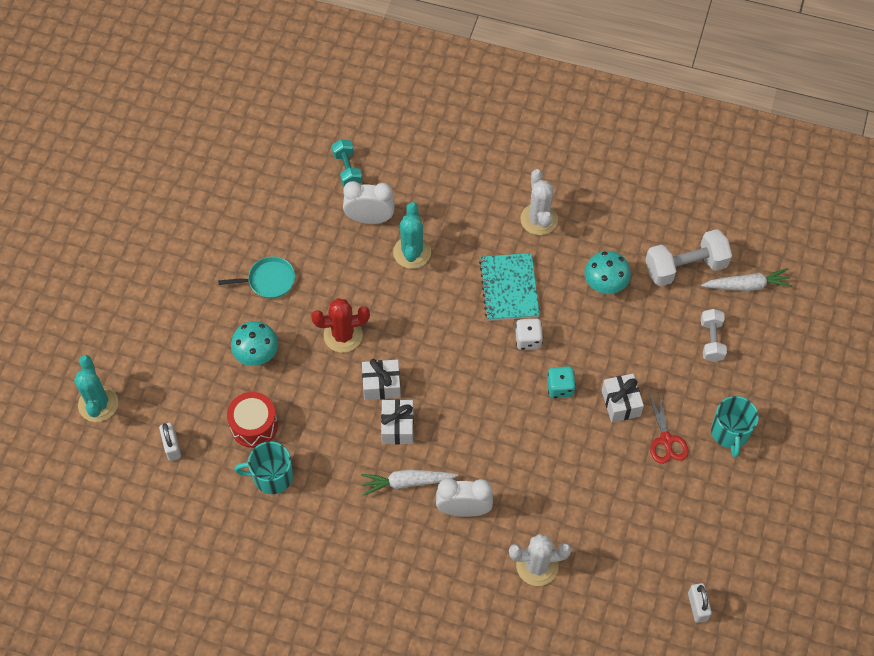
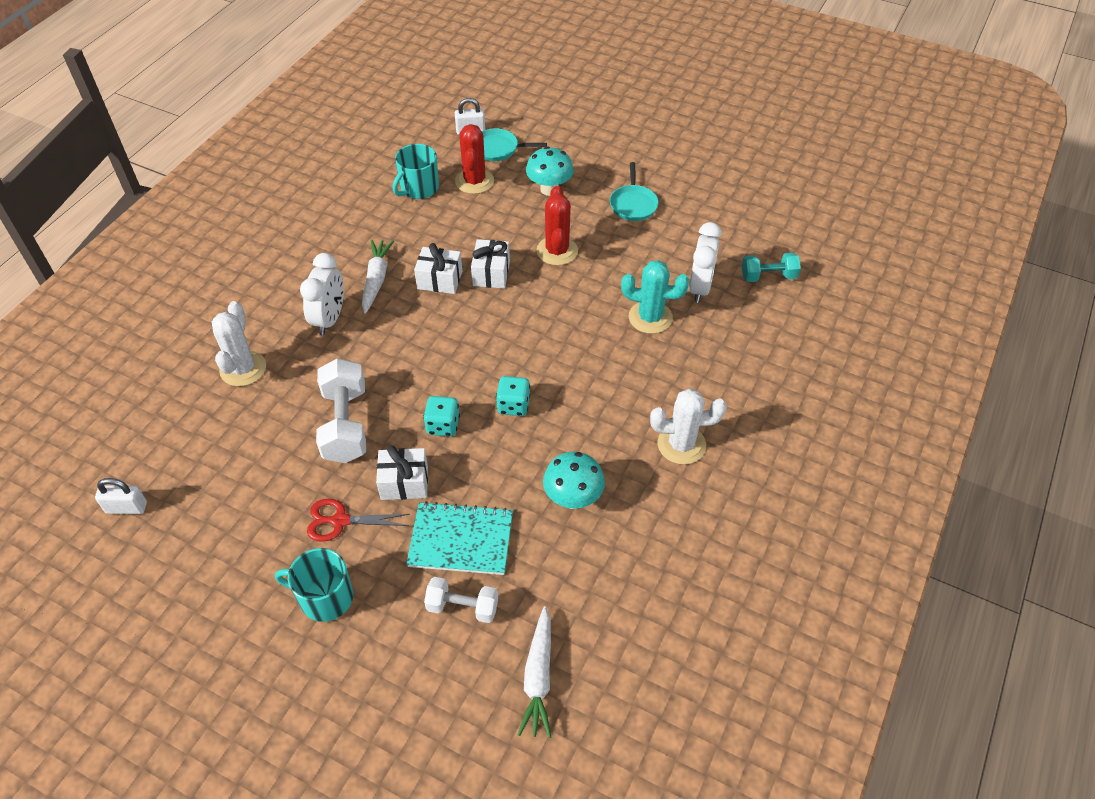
camera: 100 degrees right, 10 degrees down
turquoise cactus [74,355,118,422] -> none
red drum [227,392,278,448] -> red cactus [455,124,494,194]
turquoise mug [234,441,293,494] -> turquoise mug turned 150 degrees counterclockwise [392,144,439,199]
turquoise notebook [479,253,540,321] -> turquoise notebook moved to [406,501,513,575]
white dice [516,318,543,350] -> turquoise dice [496,376,530,416]
white dumbbell [645,229,732,286] -> white dumbbell moved to [316,358,366,463]
none -> turquoise pan [482,128,547,161]

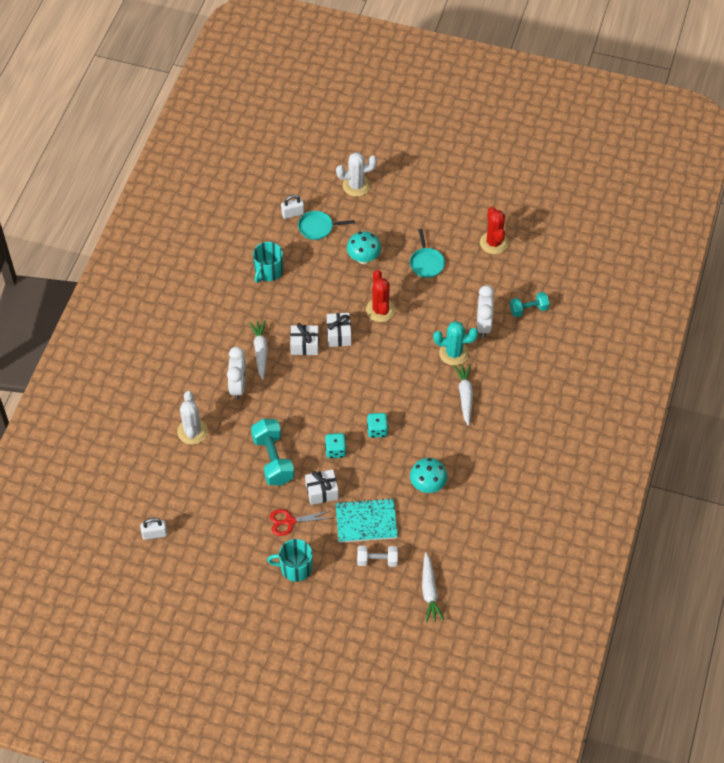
camera: 10 degrees left, 5 degrees up
white dumbbell [316,358,366,463] -> turquoise dumbbell [251,419,294,485]
red cactus [455,124,494,194] -> red cactus moved to [480,207,509,254]
white cactus [650,389,727,465] -> white cactus moved to [336,152,377,197]
none -> white carrot [454,364,473,426]

